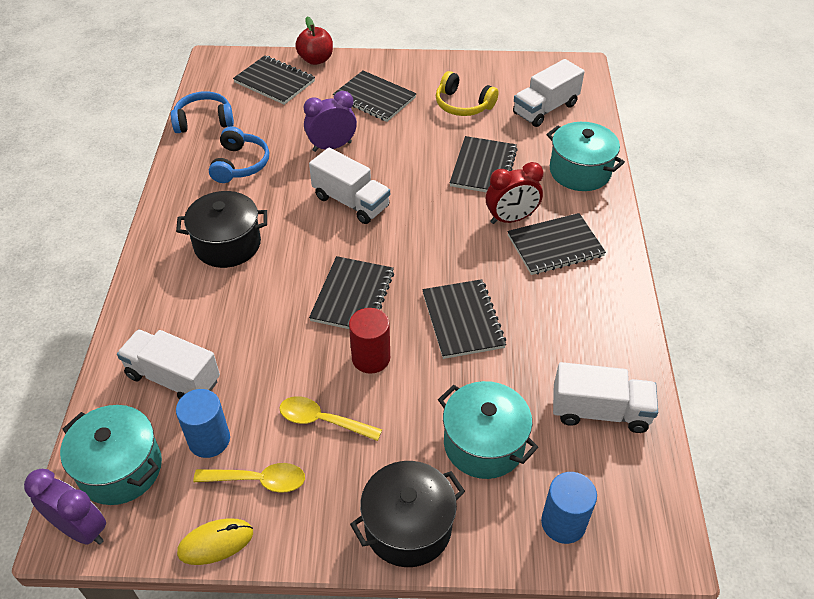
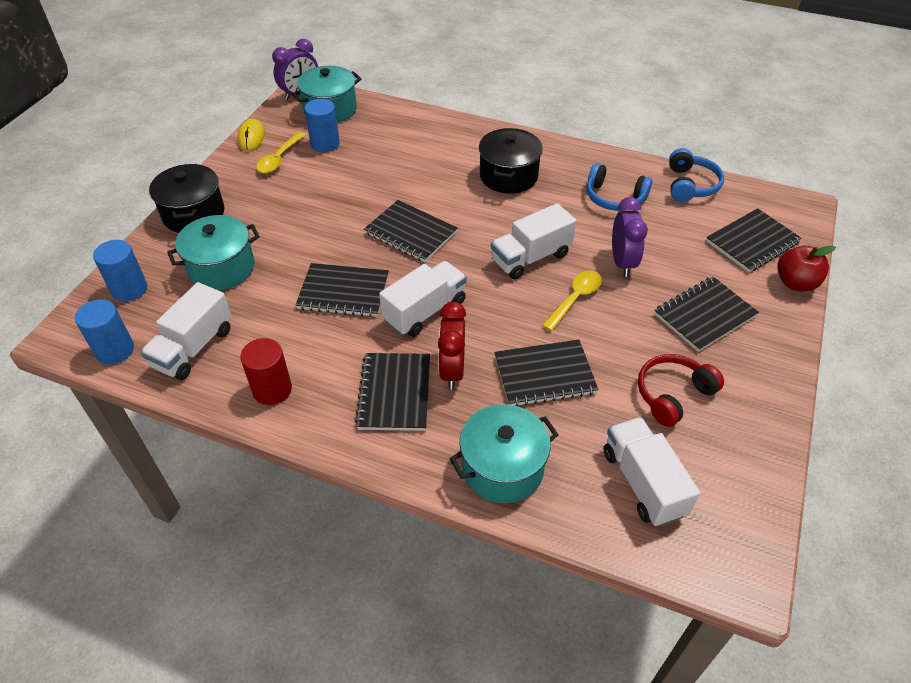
camera: 110 degrees right, 0 degrees up
white truck [117,329,220,400] -> white truck moved to [379,261,467,337]
yellow spoon [279,396,382,441] -> yellow spoon moved to [542,271,602,331]
red cylinder [349,308,390,374] -> red cylinder moved to [240,338,292,405]
yellow headphones [436,71,499,116] -> red headphones [638,354,724,427]
black notebook [450,136,517,192] -> black notebook turned 45 degrees counterclockwise [495,340,599,406]
none -> blue cylinder [75,299,134,364]

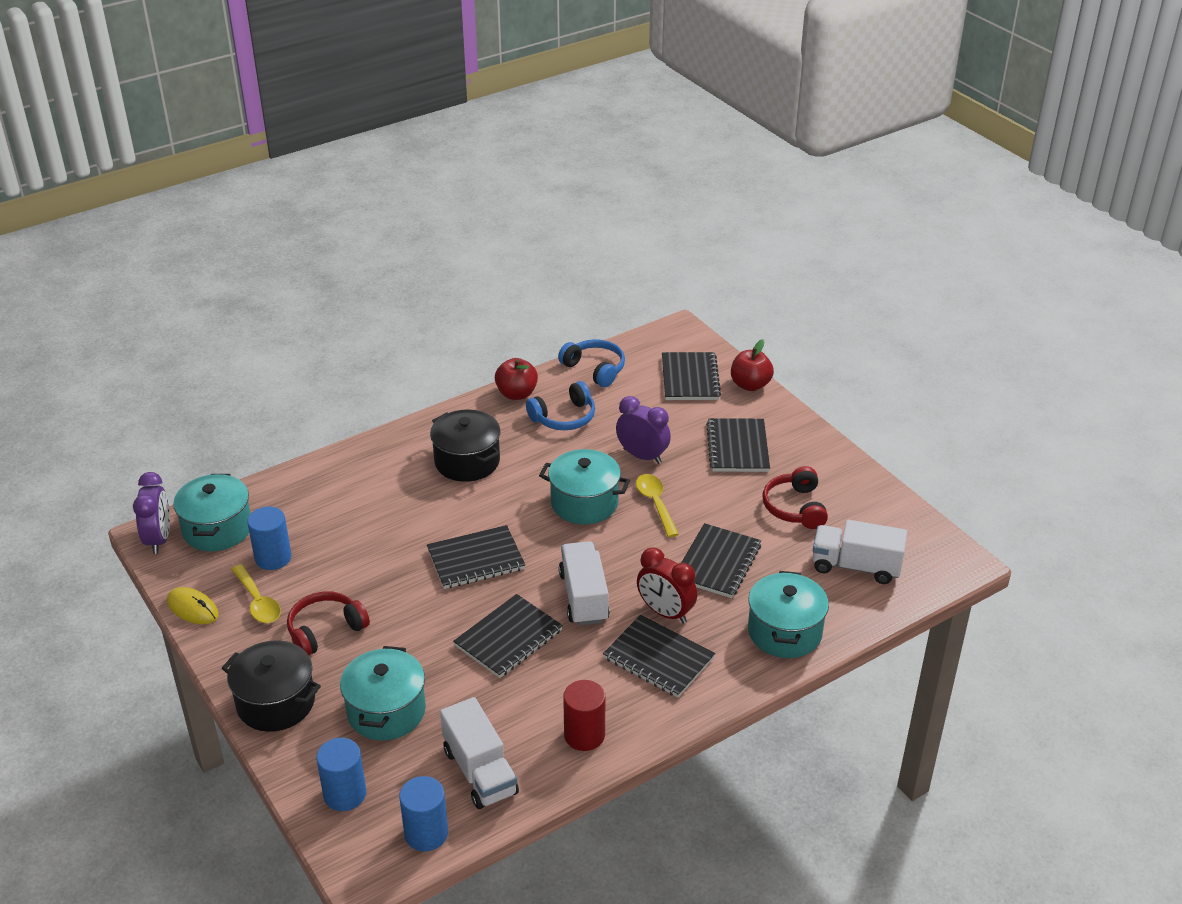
camera: 55 degrees left, 10 degrees down
white truck [491,203,576,279] -> turquoise pot [539,449,630,524]
none -> red headphones [287,592,370,656]
none -> red apple [495,358,538,400]

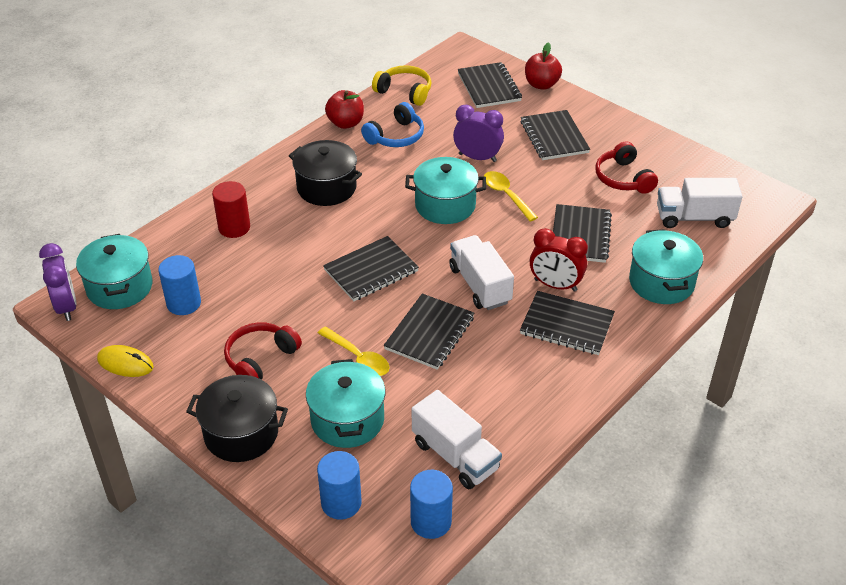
camera: 15 degrees left, 5 degrees up
yellow spoon [231,564,281,623] -> yellow spoon moved to [318,326,390,376]
blue headphones [558,339,625,387] -> yellow headphones [372,65,432,106]
red cylinder [563,680,606,751] -> red cylinder moved to [212,181,250,238]

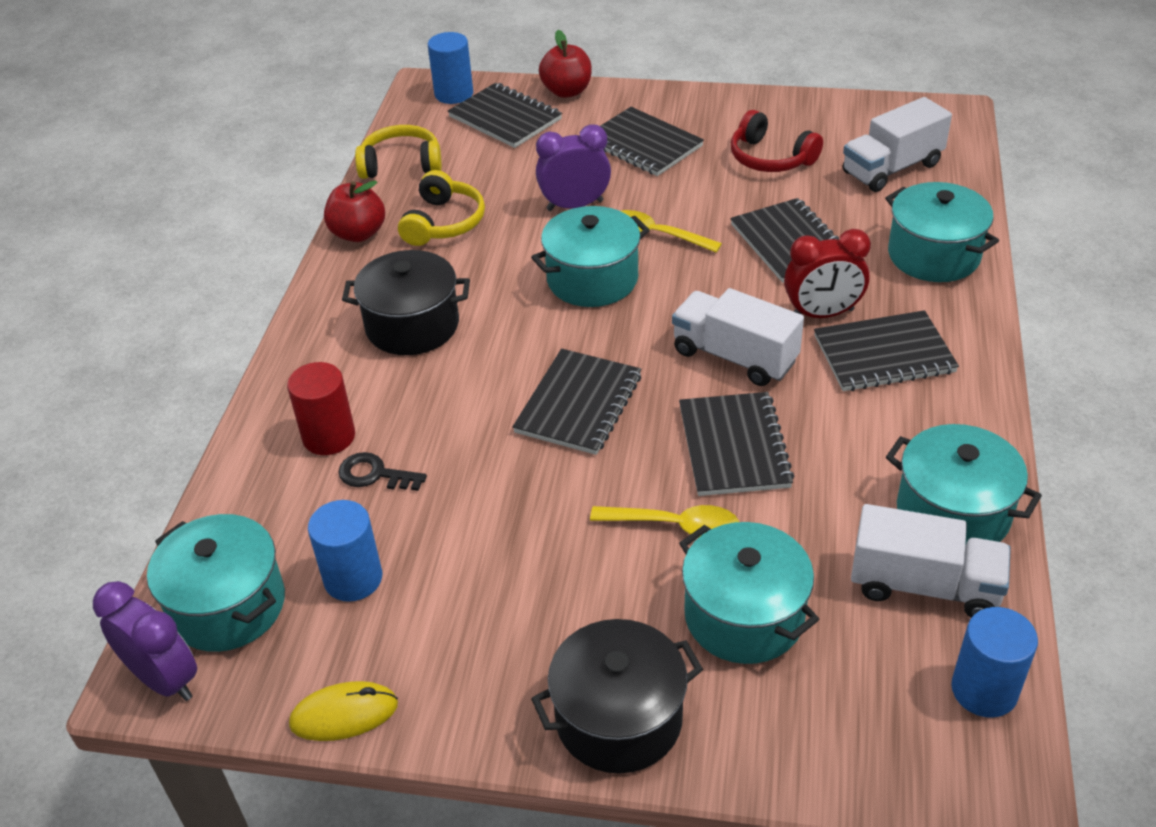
camera: 30 degrees left, 0 degrees up
red headphones [224,322,302,380] -> none
blue cylinder [317,451,362,520] -> blue cylinder moved to [428,32,473,104]
blue headphones [361,102,424,147] -> yellow headphones [398,170,485,246]
none -> black key [338,452,427,491]
none -> turquoise pot [886,424,1042,546]

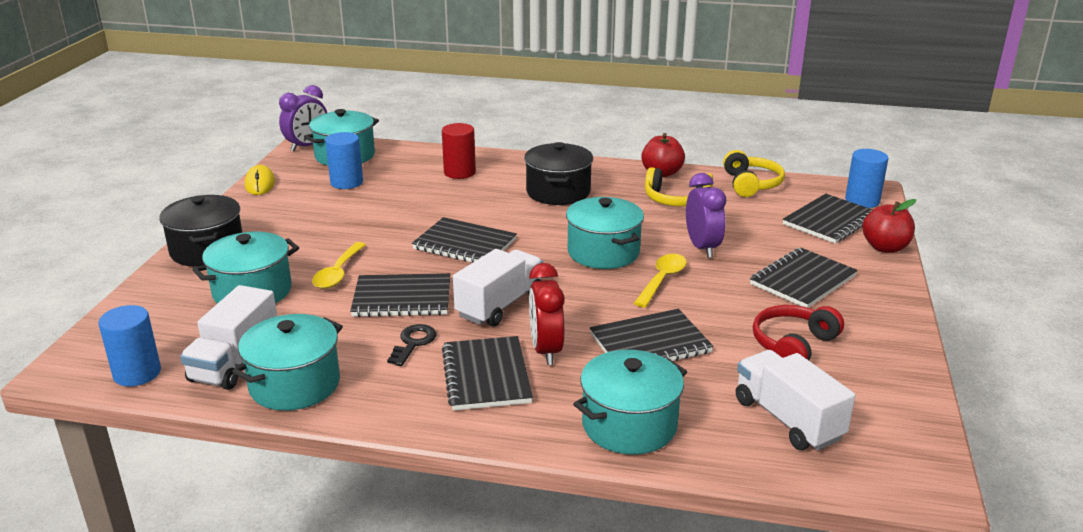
camera: 90 degrees right, 15 degrees down
black key [338,452,427,491] -> black key moved to [387,324,436,366]

